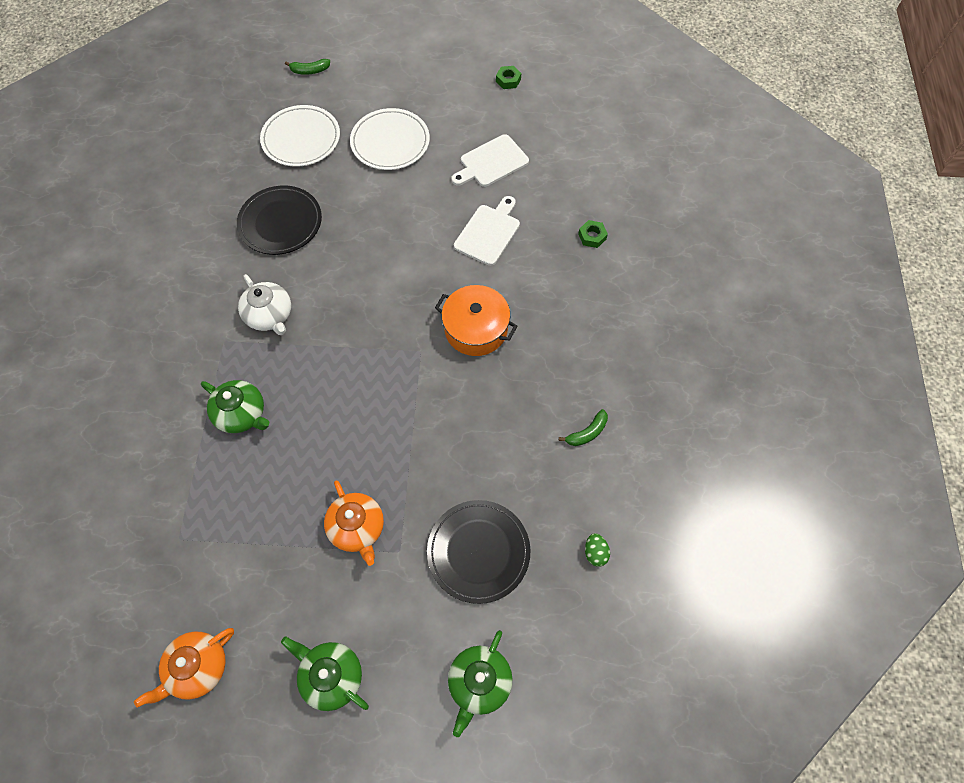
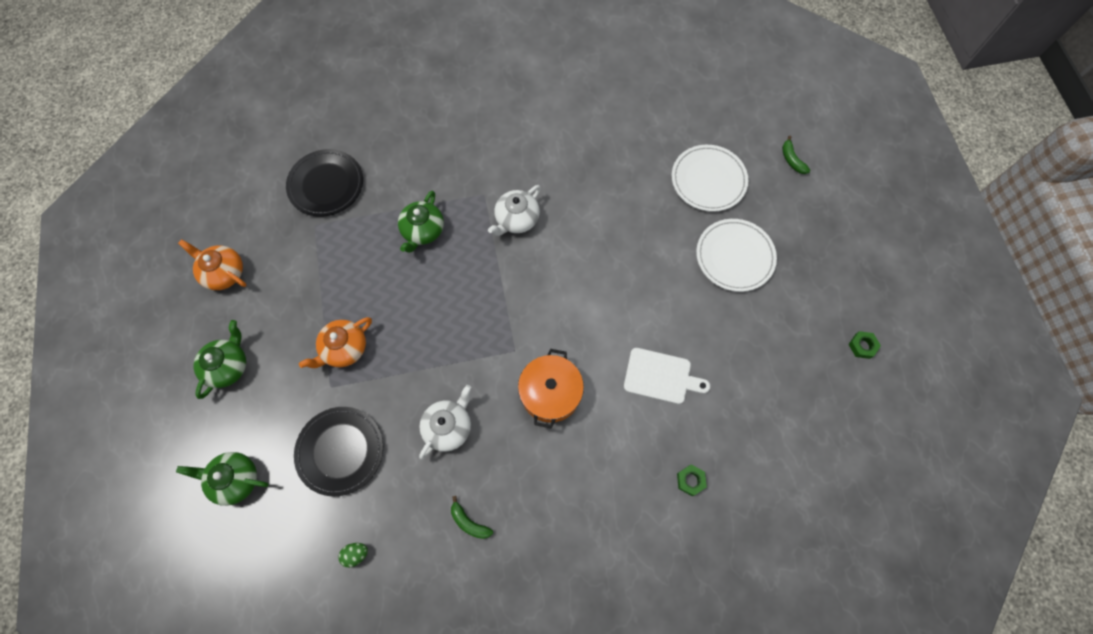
camera: 75 degrees right, 5 degrees up
black plate [237,186,322,255] -> black plate moved to [286,149,363,217]
white cutting board [451,134,529,187] -> none
none -> white teapot [419,385,471,460]

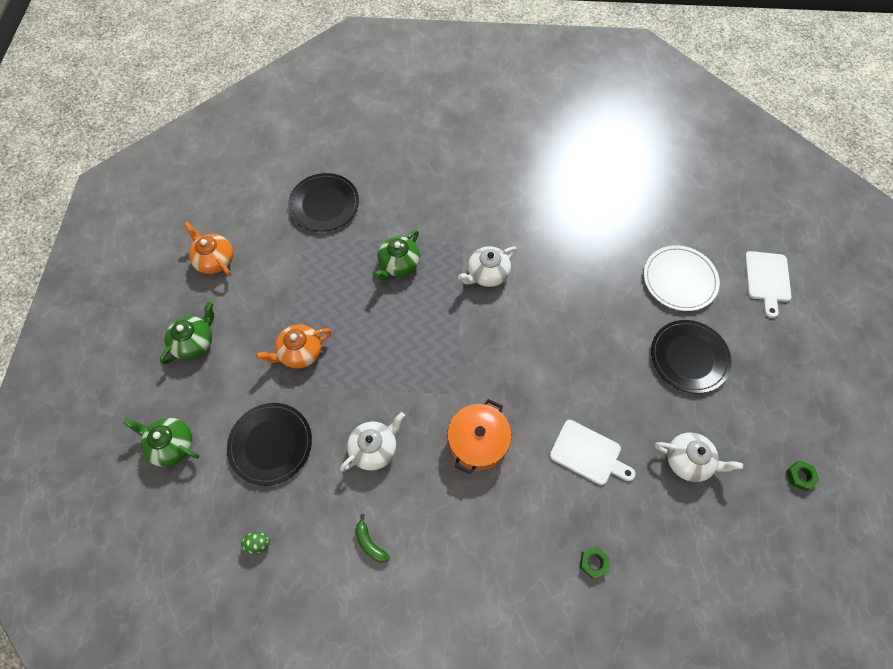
camera: 15 degrees right, 5 degrees down
white plate [696,219,777,292] -> black plate [651,320,732,393]
green banana [782,136,810,174] -> white cutting board [745,251,792,318]
none -> white teapot [655,433,743,482]

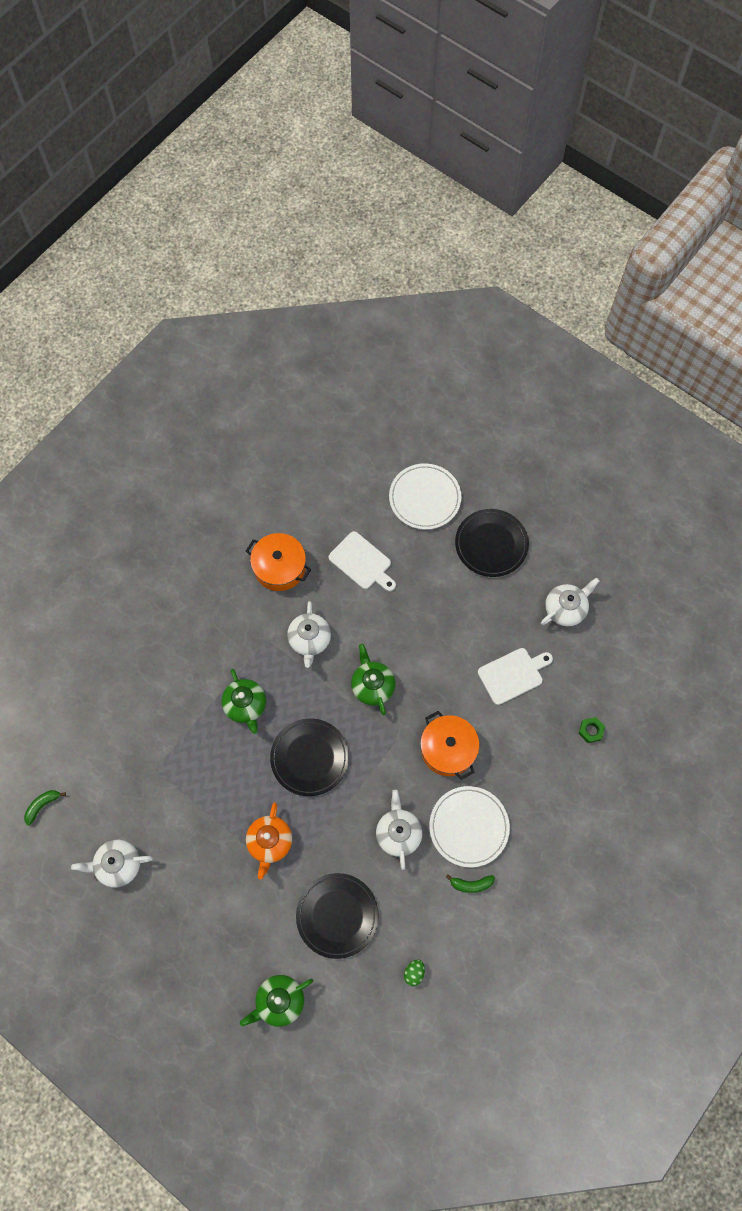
camera: 55 degrees left, 5 degrees up
green teapot [160,301,214,365] -> green teapot moved to [351,644,395,715]
orange teapot [183,222,233,276] -> white teapot [71,840,153,888]
black plate [288,173,359,232] -> black plate moved to [270,718,349,796]
white cutting board [745,251,792,318] -> white cutting board moved to [329,531,396,591]
green nut [786,461,820,491] -> none
none -> green banana [24,790,66,826]
none -> orange pot [246,533,311,591]
none -> white plate [429,786,510,867]

